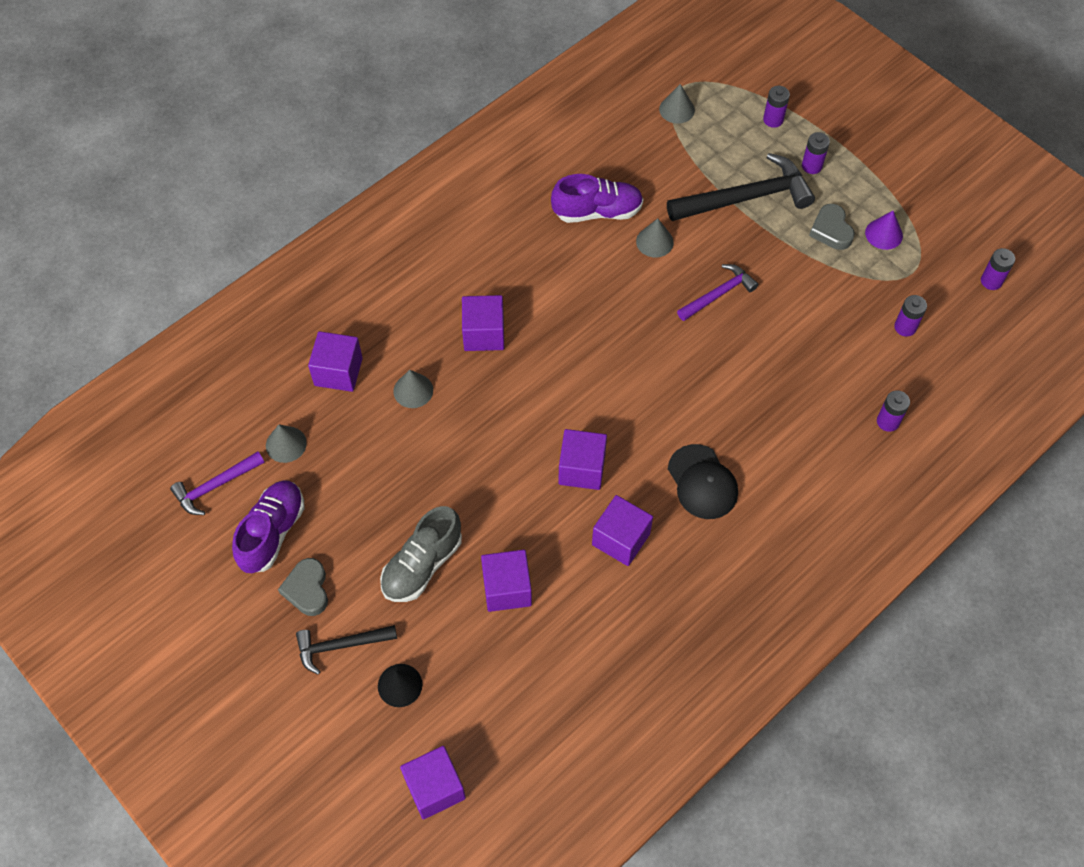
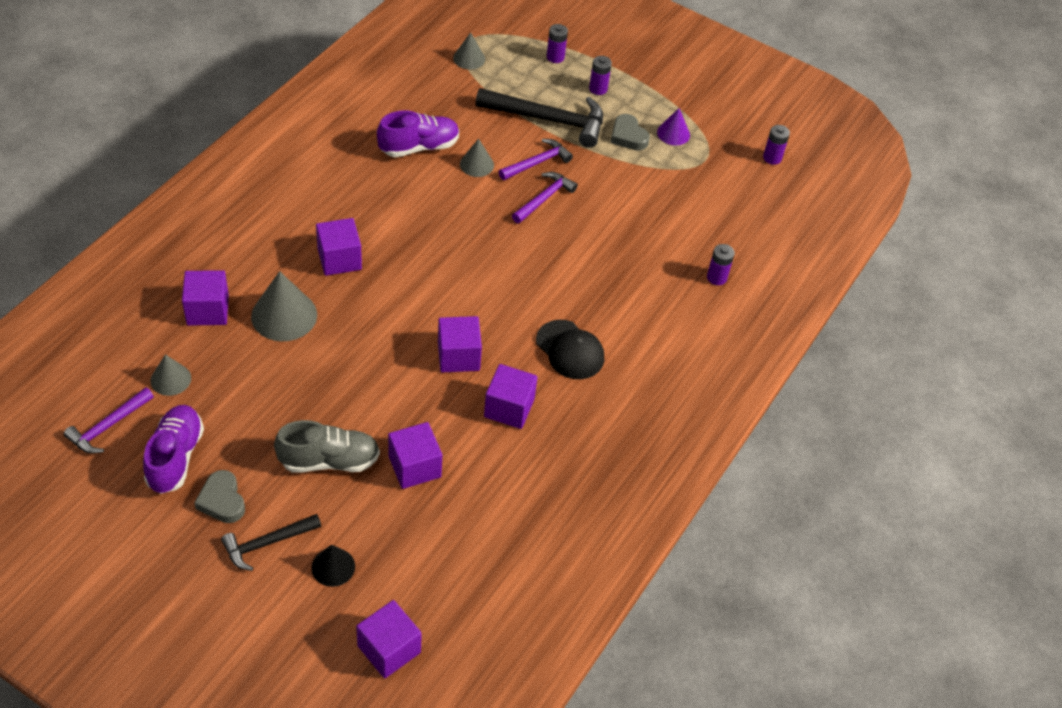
camera: 20 degrees left, 10 degrees down
grey shoe [380,506,462,602] -> grey shoe turned 120 degrees counterclockwise [274,420,380,472]
grey cone [393,370,433,408] -> grey cone [251,271,317,342], size x1.71
black hammer [667,153,815,221] -> black hammer turned 45 degrees clockwise [475,88,603,148]
purple battery [894,295,927,337] -> none
none -> purple hammer [499,139,573,180]

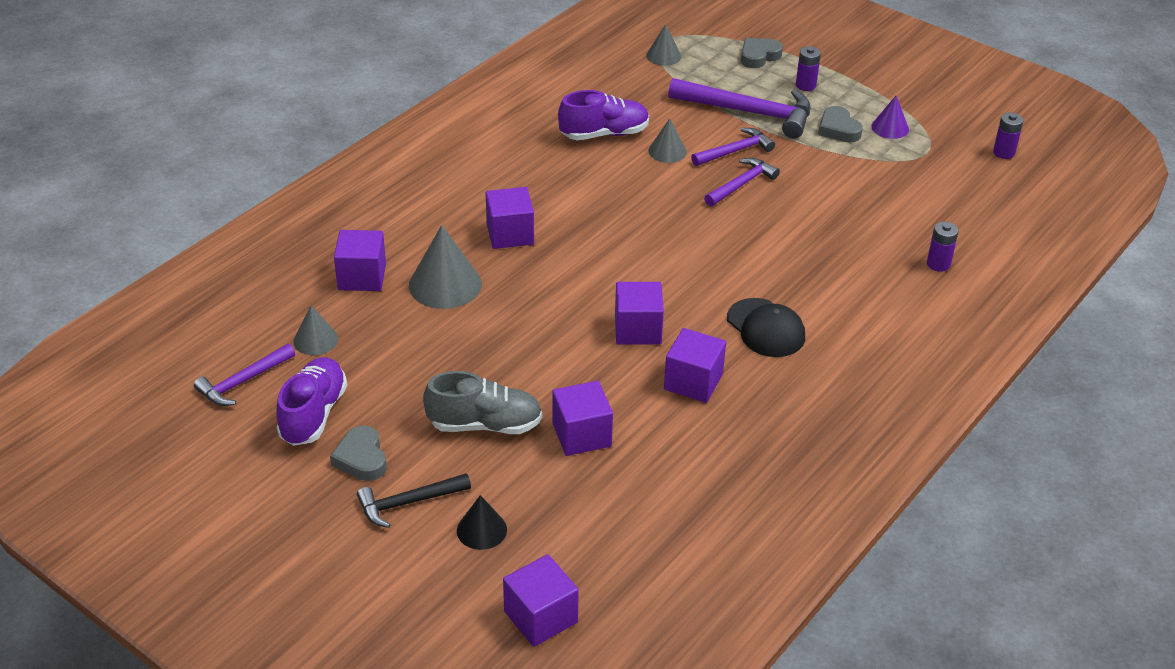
camera: 10 degrees right, 10 degrees down
black hammer [475,88,603,148] -> purple hammer [668,78,810,138]
purple battery [547,24,568,63] -> grey heart [741,38,783,68]

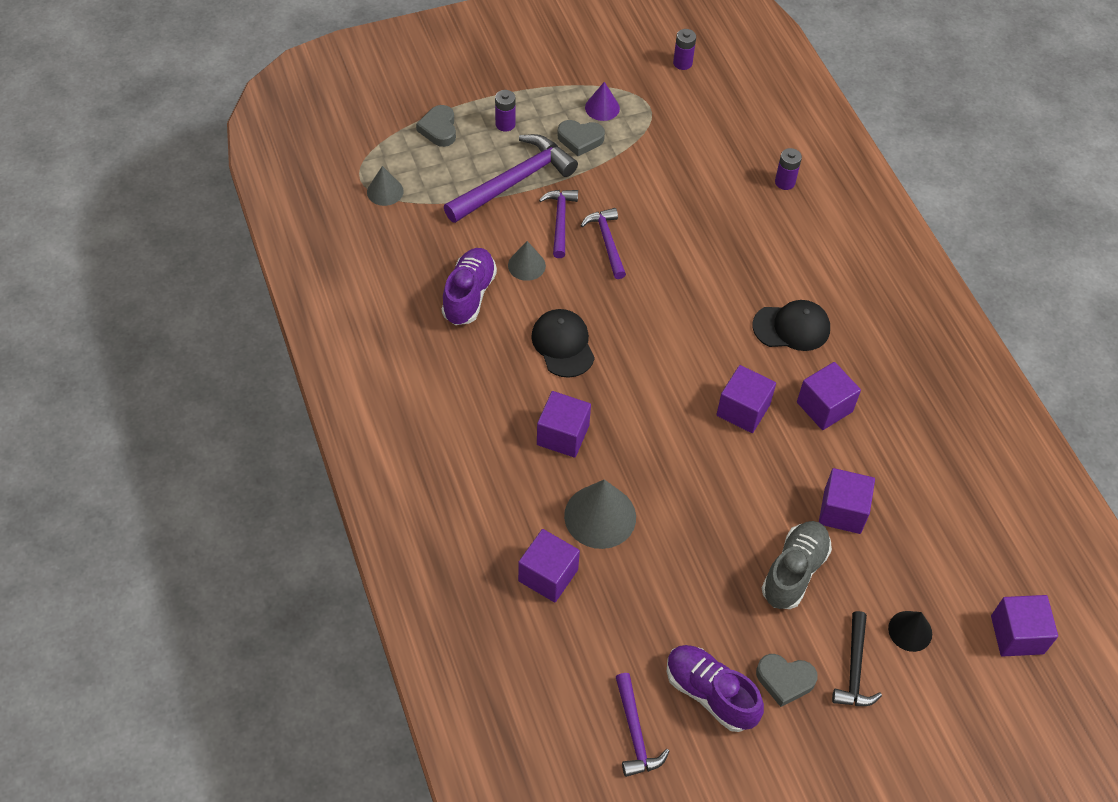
camera: 60 degrees left, 15 degrees up
grey cone [293,306,338,355] -> none
none -> black cap [531,309,595,378]

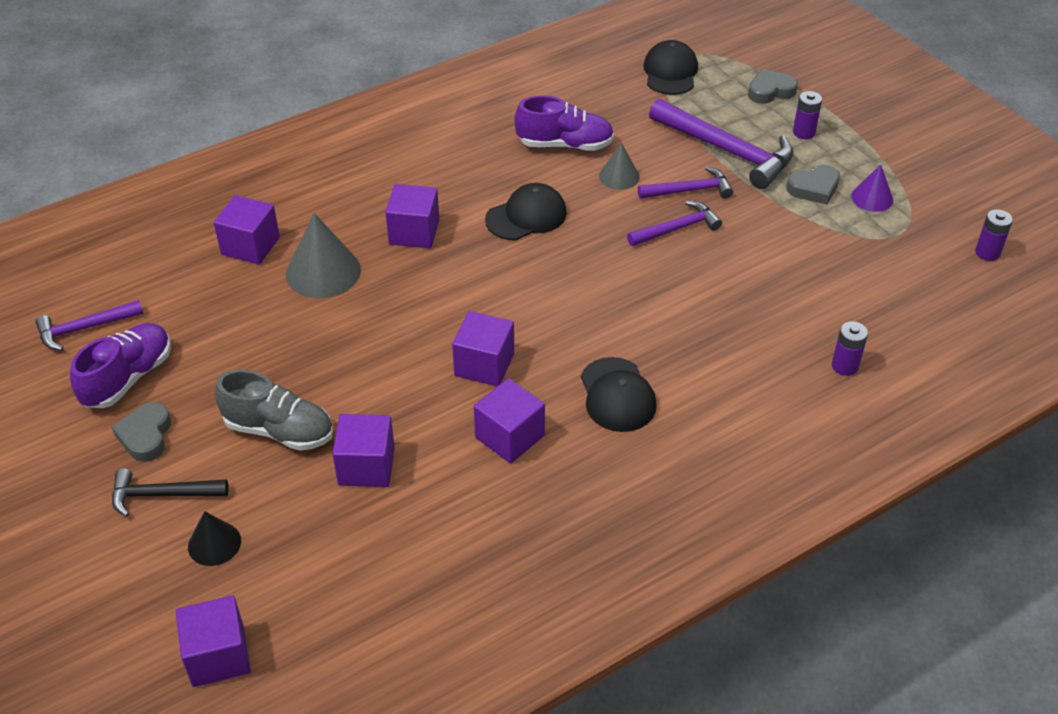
camera: 80 degrees right, 10 degrees down
grey cone [367,166,404,206] -> black cap [643,40,698,95]
grey heart [557,120,605,156] -> grey heart turned 105 degrees counterclockwise [786,165,840,204]

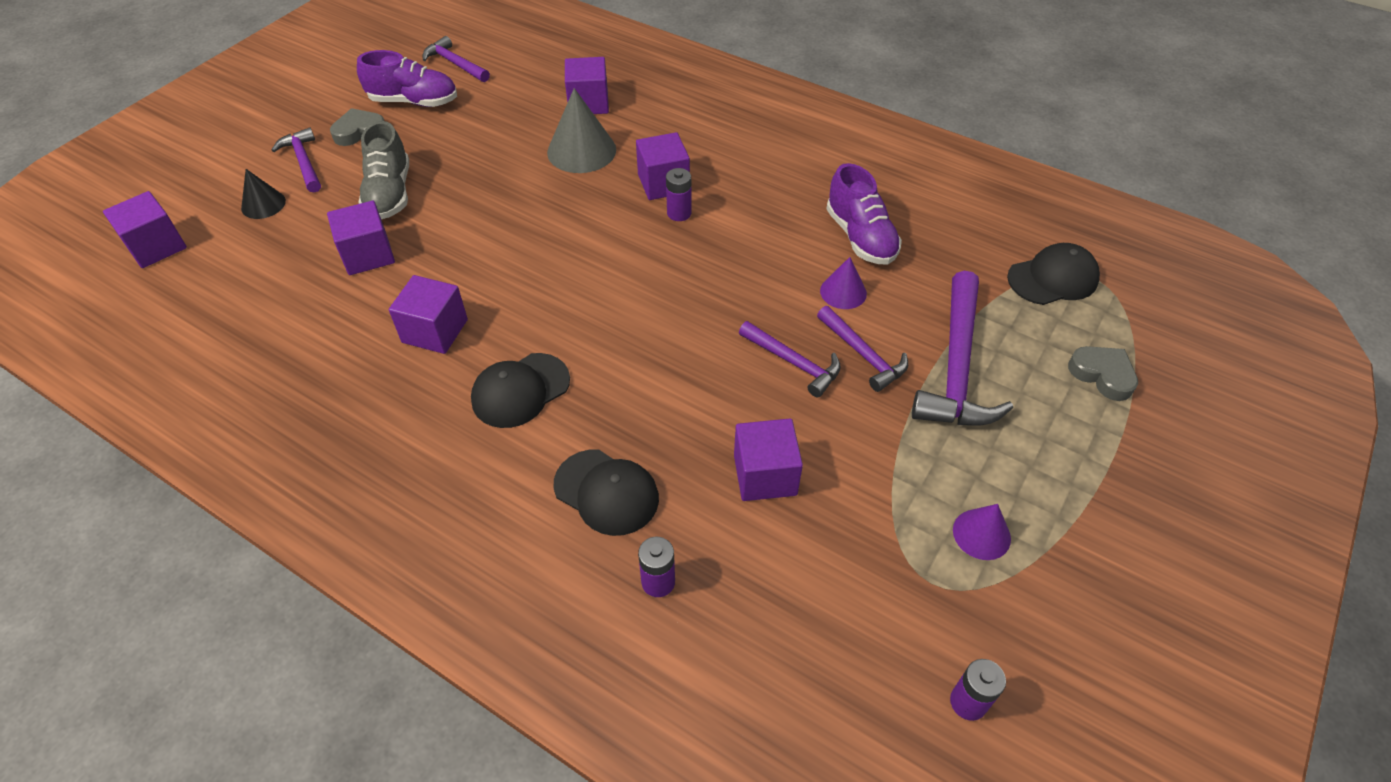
camera: 65 degrees right, 5 degrees up
black hammer [112,468,228,517] -> purple hammer [272,127,321,192]
purple cube [452,311,514,386] -> purple cube moved to [734,419,803,501]
black cap [485,183,567,240] -> black cap moved to [554,449,659,536]
grey cone [599,143,640,190] -> purple cone [820,257,867,309]
grey heart [786,165,840,204] -> none
purple battery [793,91,822,139] -> purple battery moved to [666,168,692,221]

